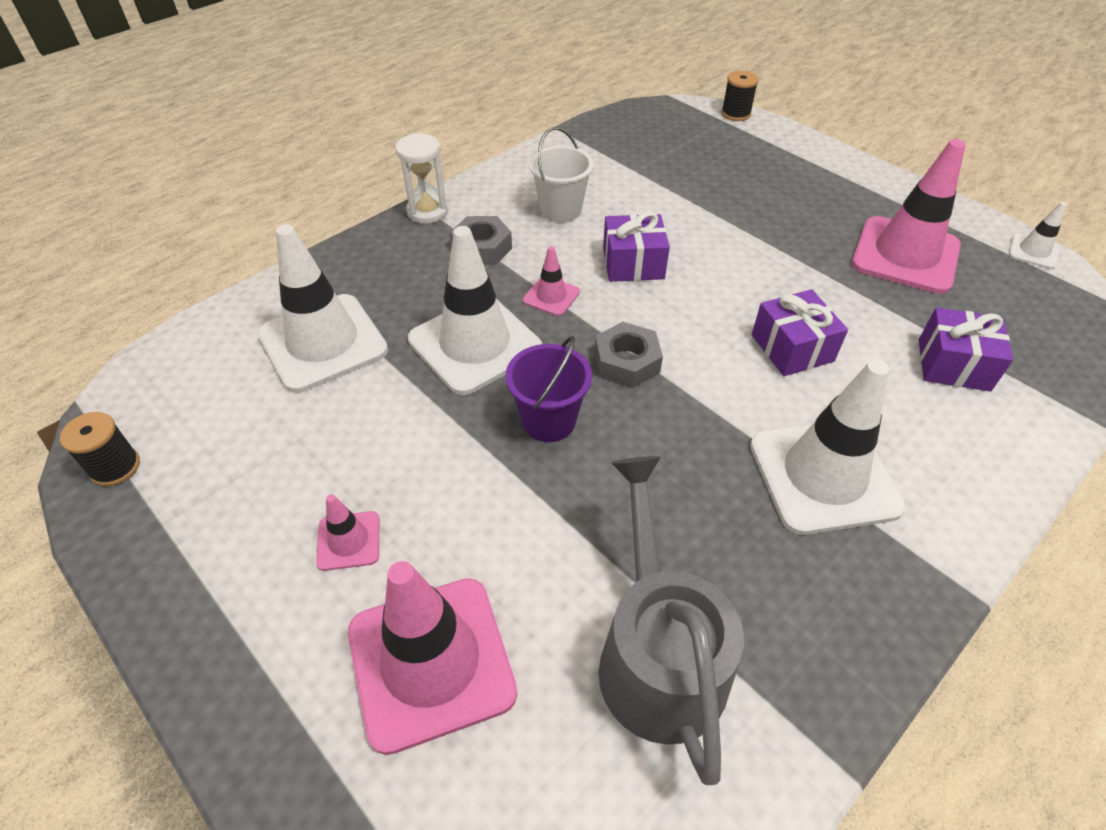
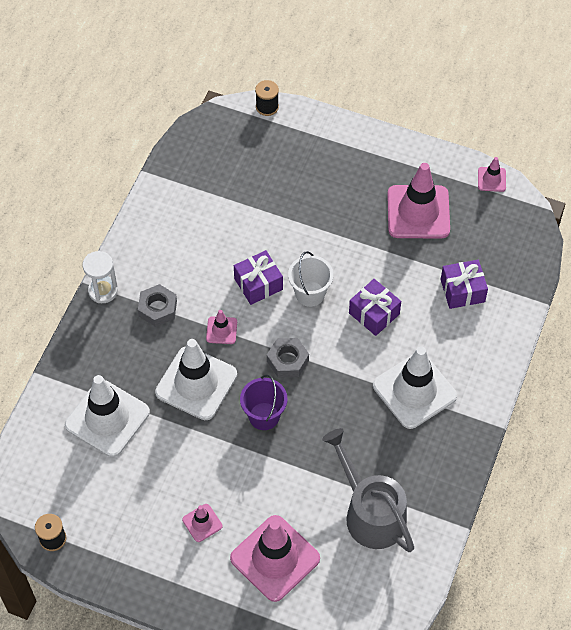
camera: 25 degrees left, 10 degrees up
white bucket [529,127,594,223] -> white bucket moved to [288,251,333,307]
white traffic cone [1009,202,1067,269] -> pink traffic cone [478,157,506,192]

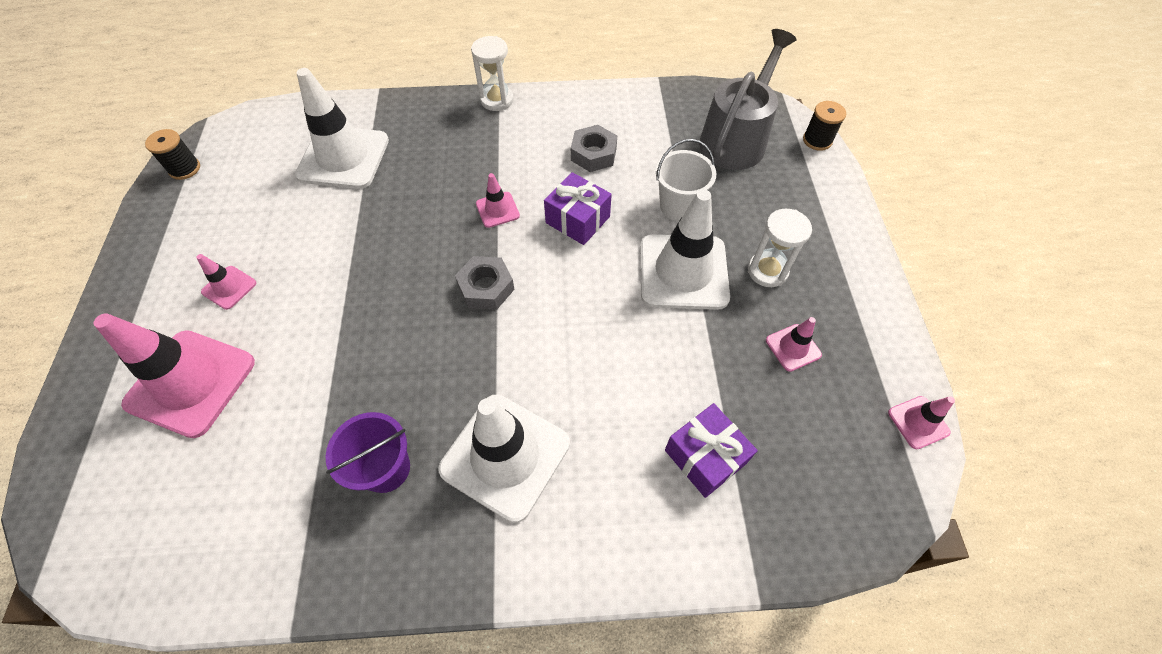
camera: 65 degrees right, 0 degrees up
grey nut [138,284,177,327] -> grey nut moved to [571,125,617,172]
white traffic cone [155,339,237,420] -> white traffic cone moved to [640,190,730,310]
purple bucket [240,374,287,430] -> purple bucket moved to [326,412,410,493]
white bucket [288,251,333,307] -> white bucket moved to [656,139,717,221]
grey watering can [322,428,414,552] -> grey watering can moved to [699,29,797,170]
purple gift [349,279,401,336] -> none
pink traffic cone [387,163,450,239] -> pink traffic cone [766,317,822,372], size x0.46
none -> white hourglass [748,209,812,287]

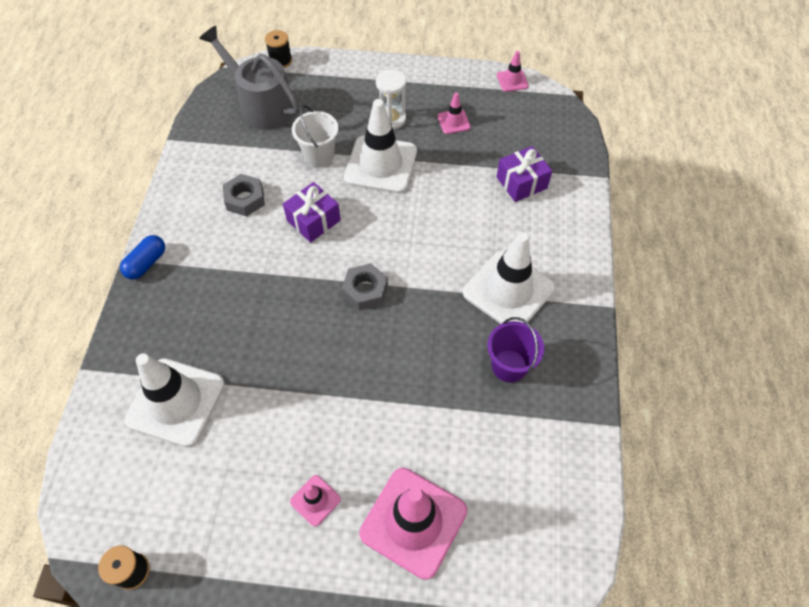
camera: 80 degrees left, 0 degrees up
white hourglass [471,36,514,111] -> blue capsule [120,235,165,279]
pink traffic cone [476,173,520,228] -> none

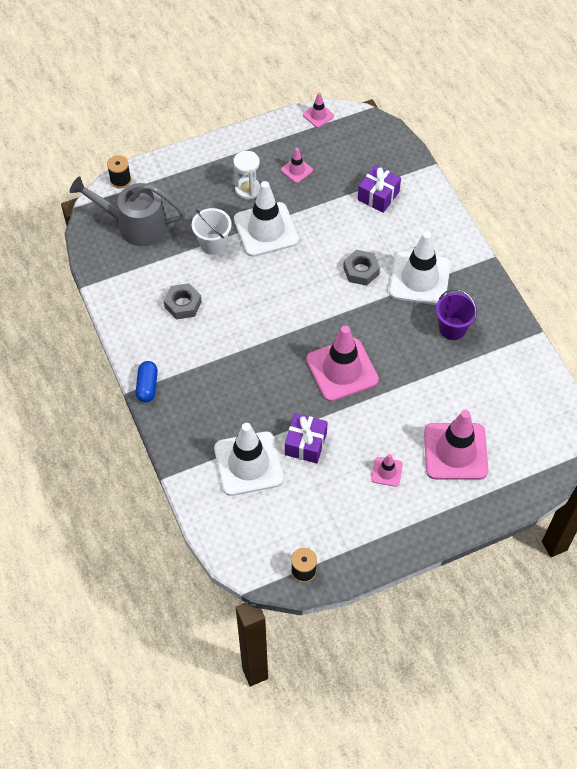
camera: 30 degrees left, 0 degrees up
purple gift [283,182,341,243] -> purple gift moved to [285,413,328,463]
grey nut [342,263,388,310] -> grey nut moved to [343,250,380,286]
none -> pink traffic cone [306,325,379,402]

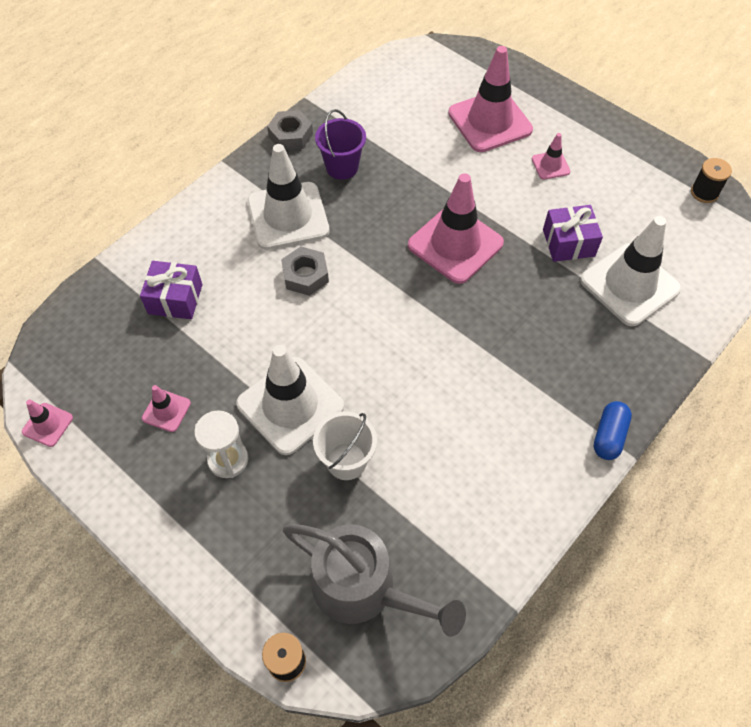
camera: 115 degrees left, 0 degrees up
grey watering can [69,176,185,246] -> grey watering can turned 45 degrees counterclockwise [283,524,466,637]
blue capsule [136,361,158,402] -> blue capsule turned 45 degrees counterclockwise [594,401,632,460]
grey nut [164,283,202,320] -> grey nut moved to [267,110,313,150]

